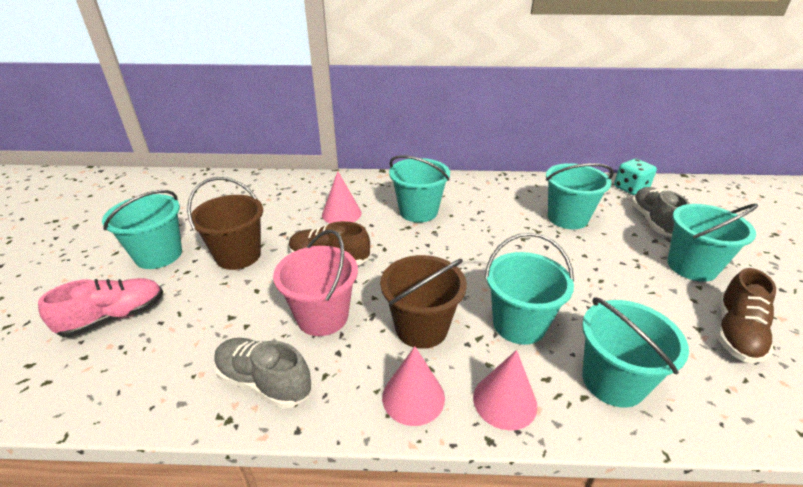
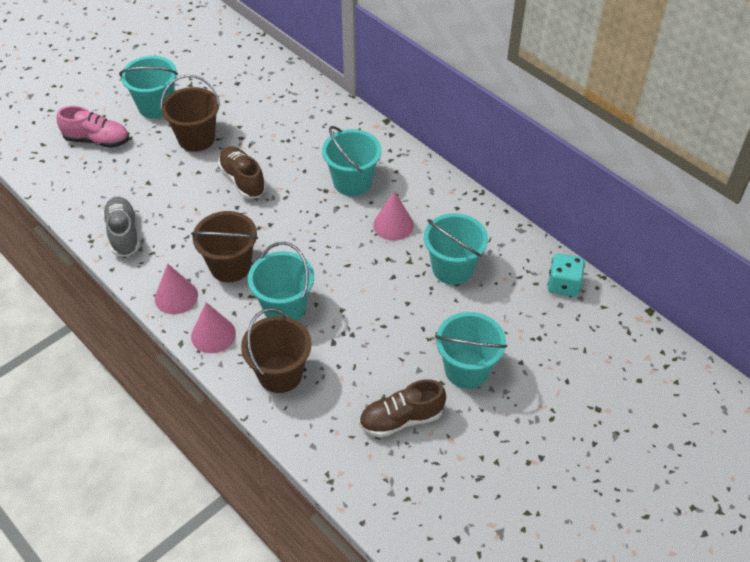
camera: 45 degrees right, 15 degrees up
pink bucket [273,229,358,336] -> none
pink cone [322,171,362,224] -> pink cone moved to [373,191,414,241]
turquoise bucket [582,297,689,408] -> brown bucket [241,308,312,393]
grey shoe [631,187,690,236] -> none

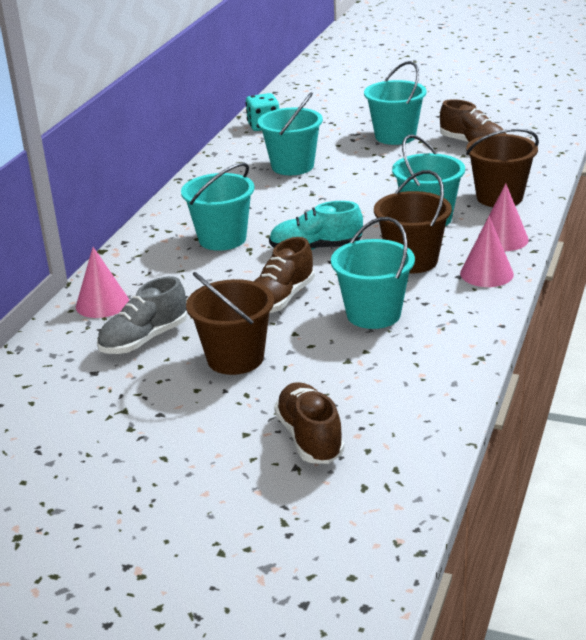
camera: 115 degrees left, 20 degrees down
pink shoe [57,106,129,148] -> brown shoe [274,382,345,464]
grey shoe [102,197,140,257] -> grey shoe moved to [97,276,187,354]
turquoise bucket [119,56,178,119] -> turquoise bucket moved to [331,217,415,329]
pink cone [373,191,414,241] -> pink cone moved to [76,247,129,318]
none -> turquoise shoe [269,201,363,250]

